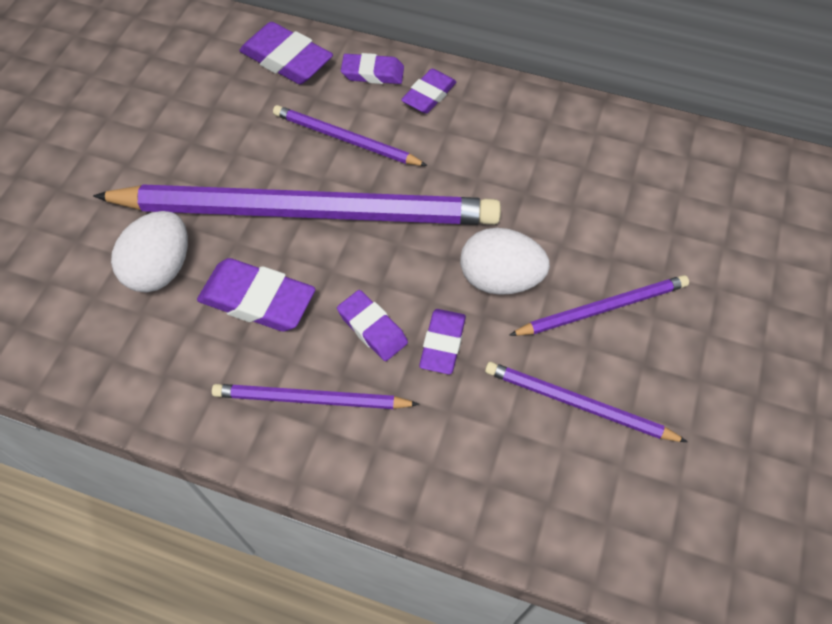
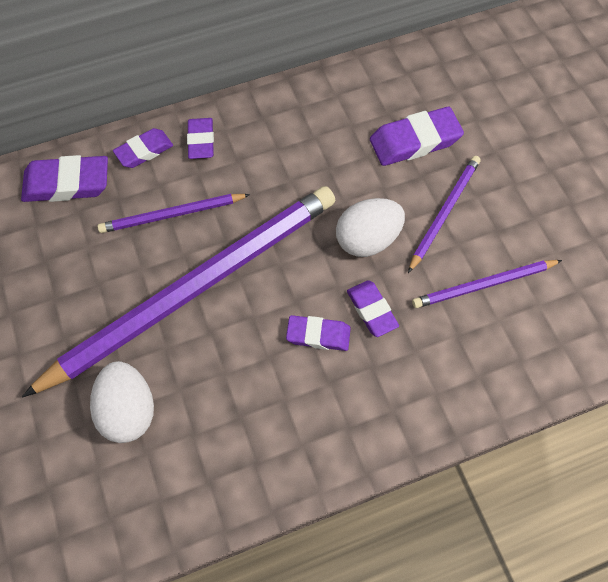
camera: 40 degrees left, 5 degrees up
purple eraser [197,258,315,332] -> purple eraser moved to [370,107,464,166]
purple pencil [212,384,419,409] -> none

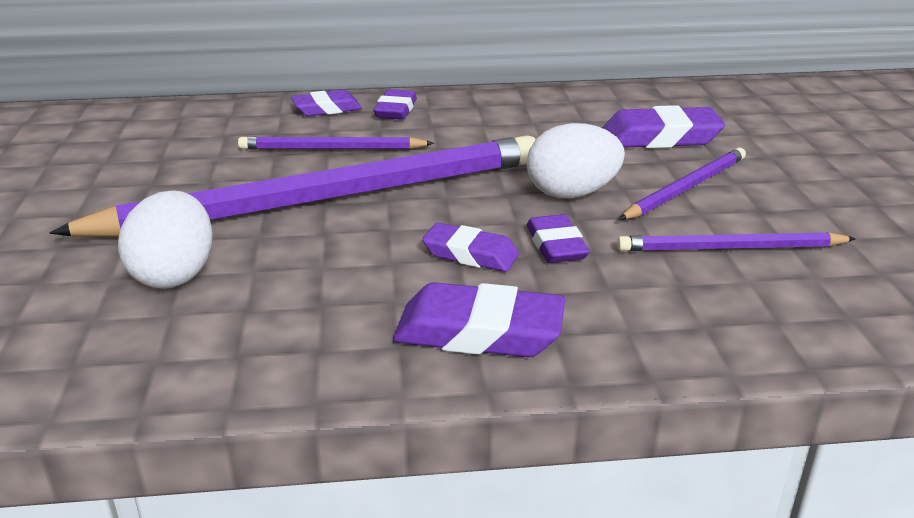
camera: 15 degrees right, 35 degrees down
purple eraser [21,155,108,202] -> purple eraser moved to [393,282,565,357]

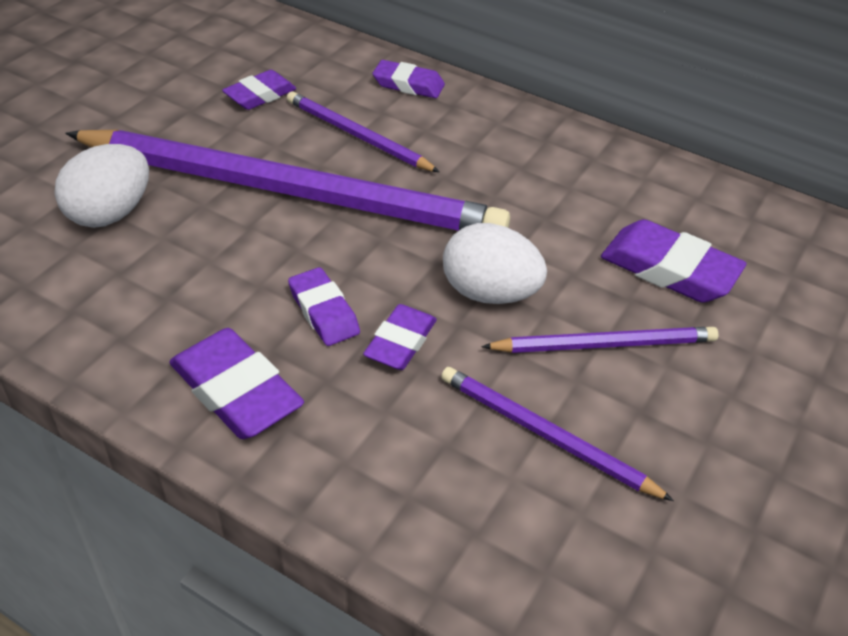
camera: 35 degrees right, 15 degrees up
purple eraser [374,89,417,120] -> purple eraser moved to [222,70,296,110]

